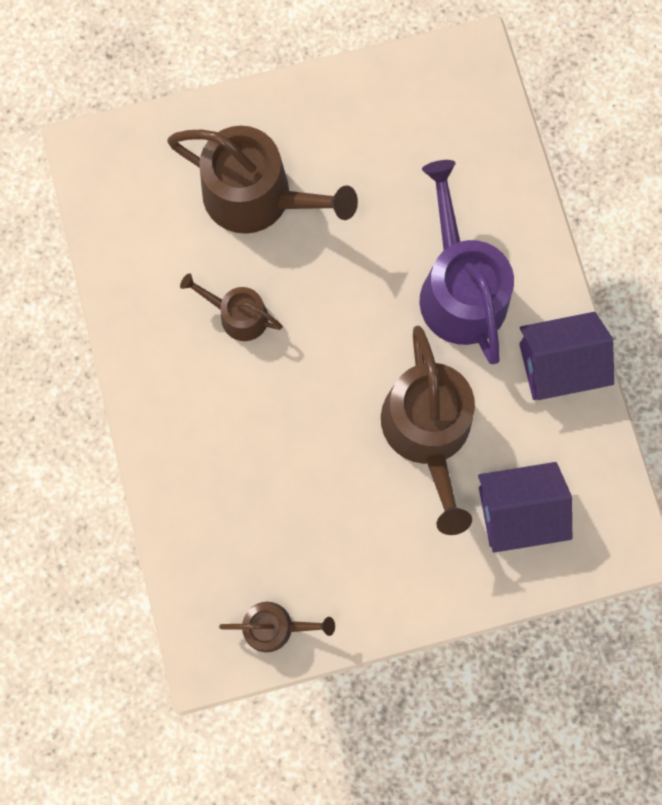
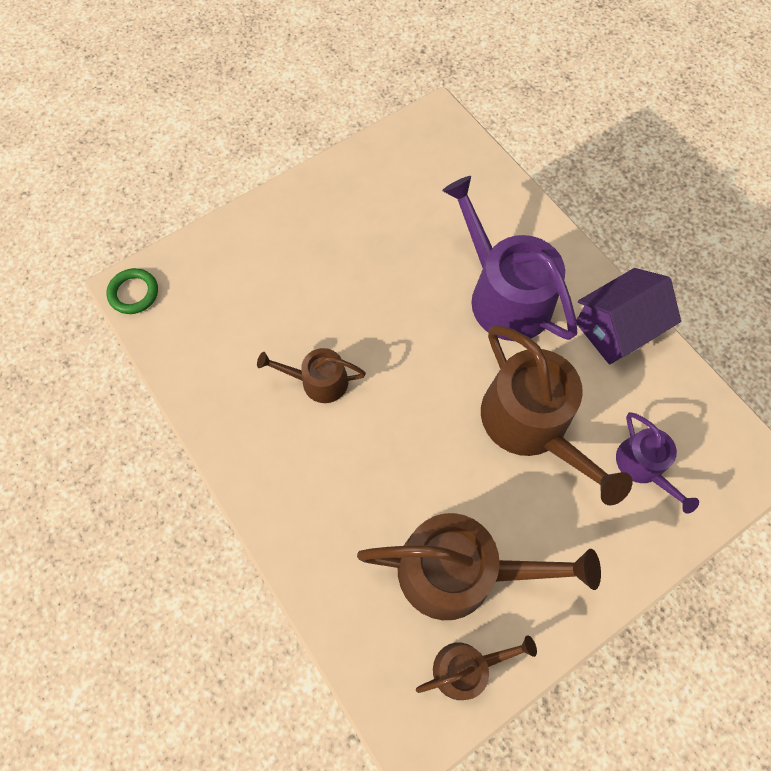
camera: 20 degrees left, 10 degrees down
brown watering can [167,126,358,234] -> brown watering can moved to [357,513,601,620]
purple house [478,462,572,553] -> purple watering can [616,412,699,514]
none -> green ring [106,268,158,314]

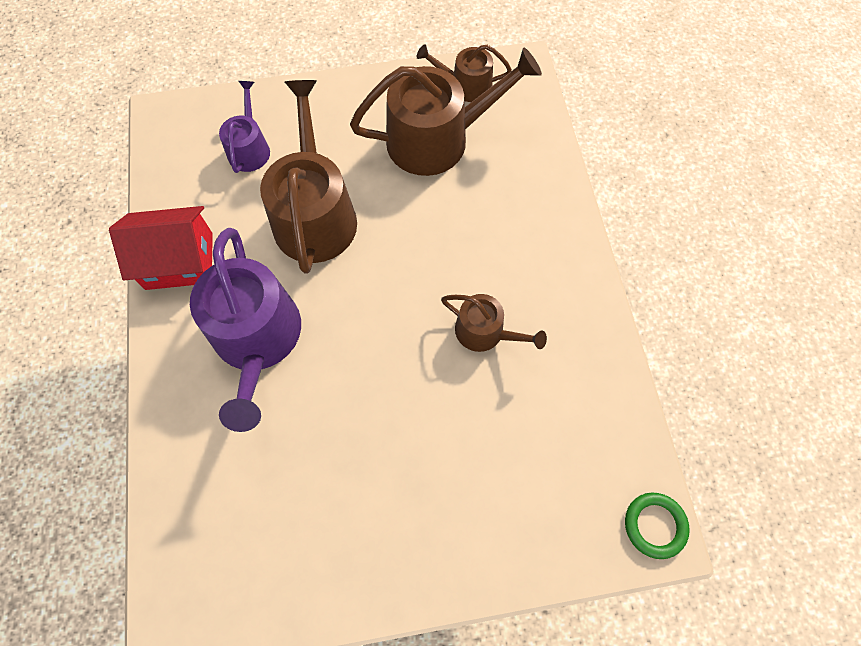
camera: 155 degrees left, 0 degrees up
brown watering can [357,513,601,620] -> brown watering can turned 135 degrees clockwise [350,48,542,176]
purple house [576,268,681,365] -> red house [109,206,213,290]

